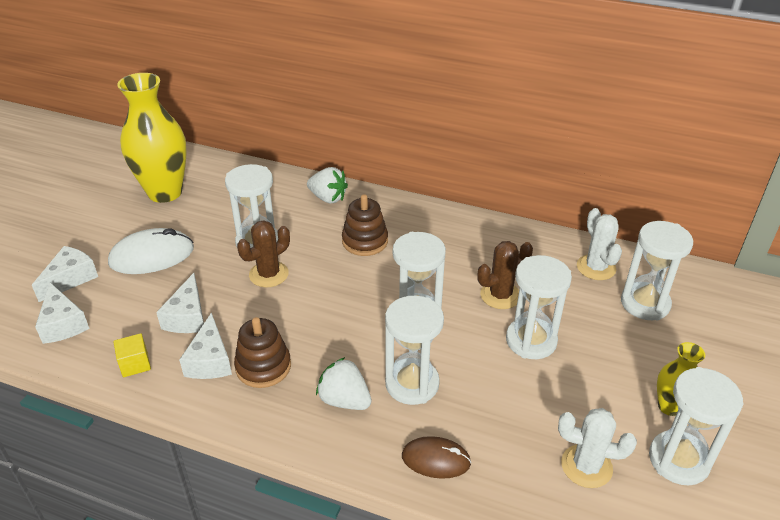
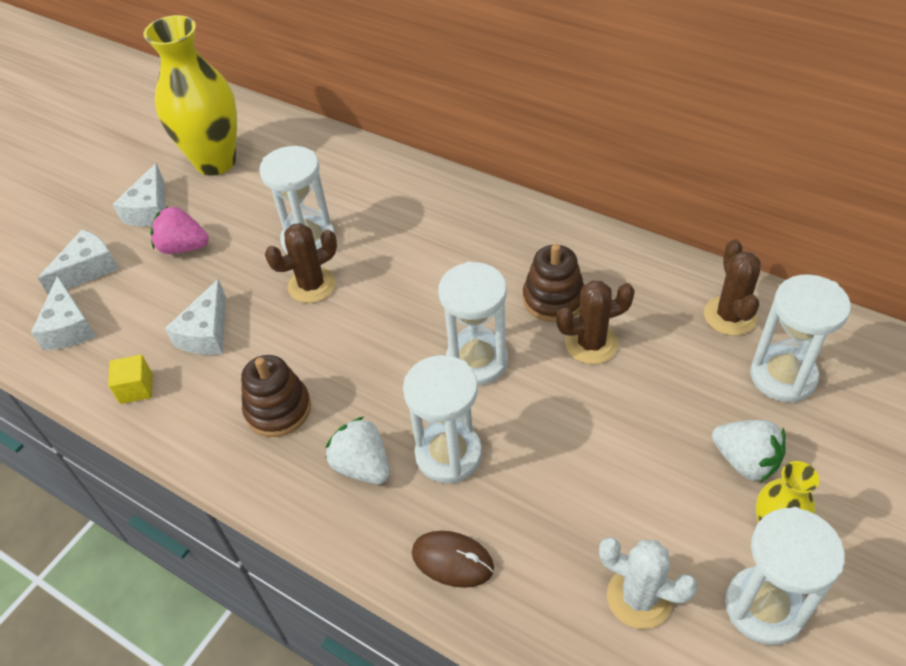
camera: 15 degrees right, 10 degrees up
white mouse [108,228,194,274] -> pink strawberry [150,206,209,254]
white cheese [179,313,232,379] -> white cheese moved to [113,163,165,227]
white strawberry [307,167,348,203] -> white strawberry moved to [712,420,786,483]
brown stacking toy [342,194,388,256] -> brown stacking toy moved to [523,244,584,322]
white hourglass [506,255,572,359] -> none
white cactus [577,208,622,280] -> brown cactus [704,239,761,336]

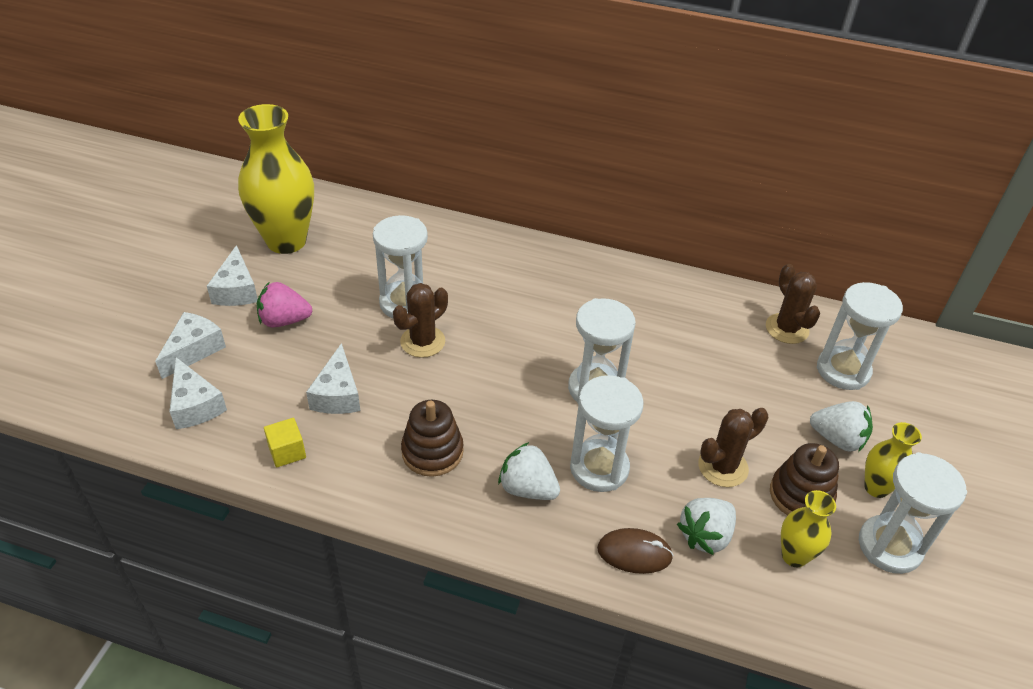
camera: 20 degrees left, 5 degrees down
brown stacking toy [523,244,584,322] -> brown stacking toy moved to [770,443,839,515]
brown cactus [556,280,635,364] -> brown cactus moved to [698,408,768,487]
white cactus [599,537,698,629] -> yellow vase [781,490,836,567]
none -> white strawberry [677,498,736,555]

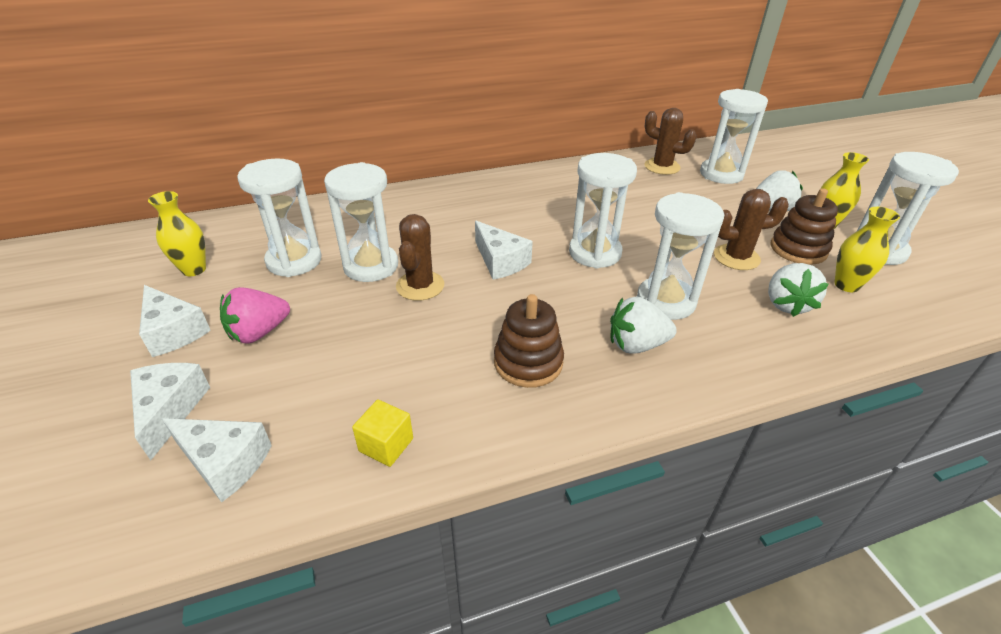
camera: 35 degrees left, 5 degrees down
yellow vase [238,104,314,254] -> yellow vase [148,191,206,276], size x0.49
white cheese [306,343,360,414] -> white cheese moved to [475,221,533,280]
brown mouse [597,528,674,574] -> none
brown cactus [698,408,768,487] -> brown cactus turned 60 degrees clockwise [714,189,789,270]
none -> white hourglass [237,159,322,277]

